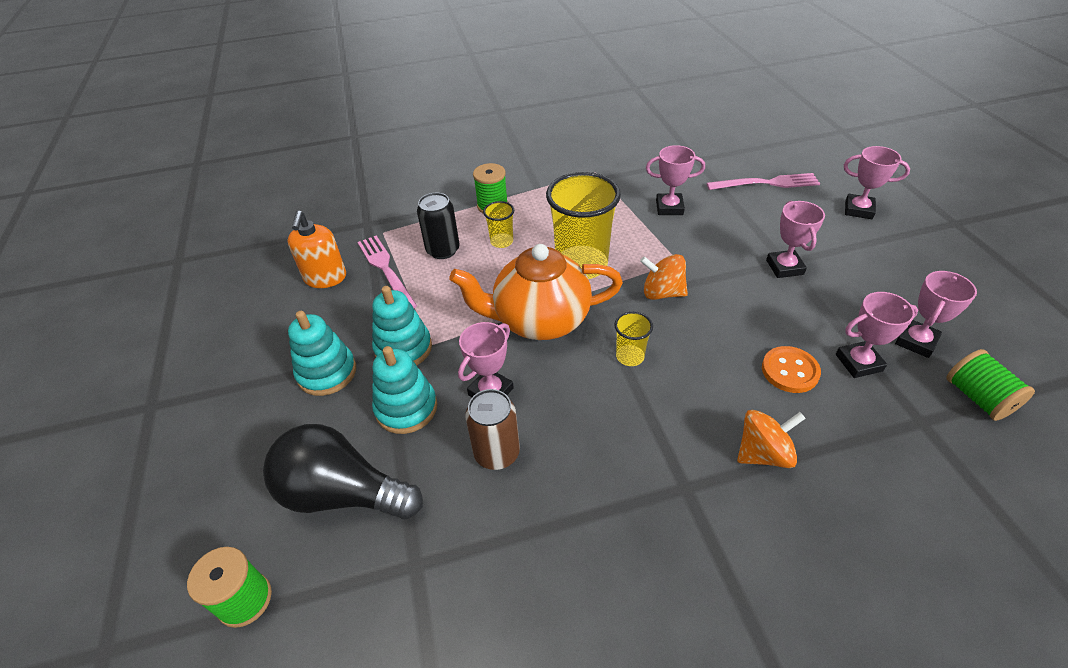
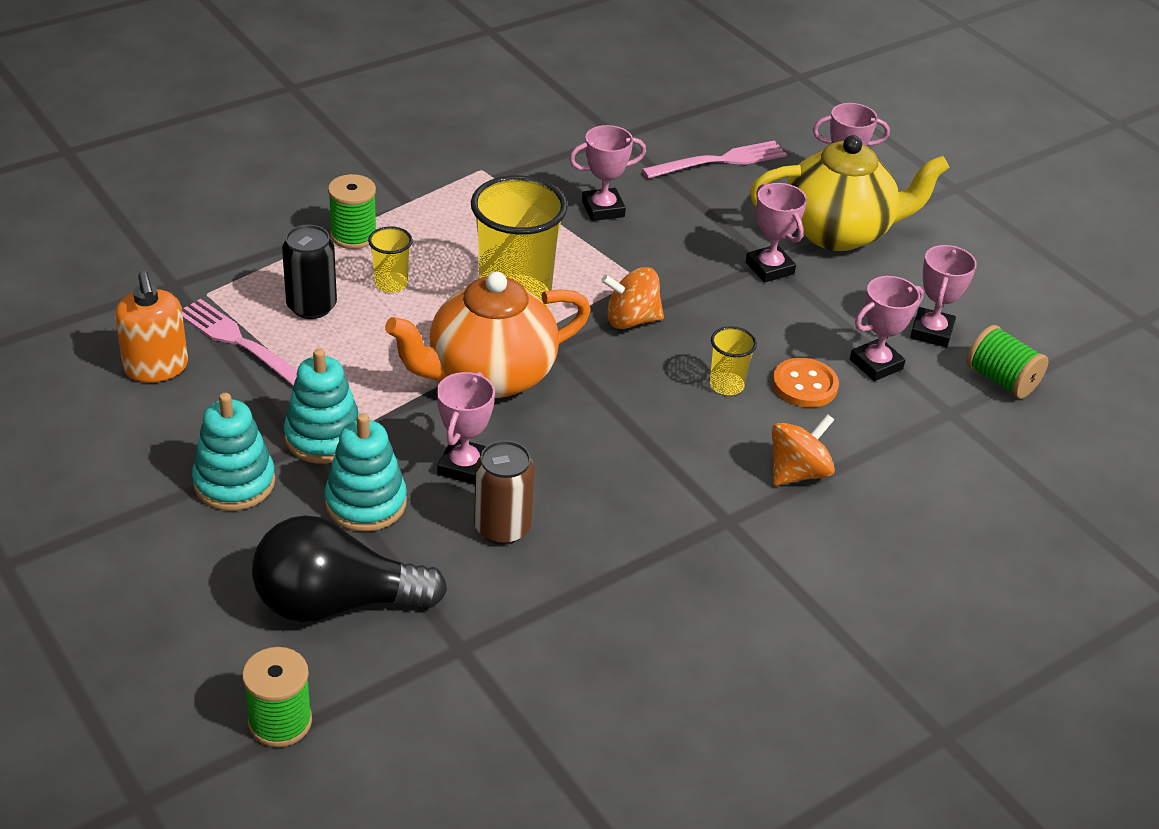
camera: 25 degrees left, 5 degrees down
yellow cup [614,311,653,366] -> yellow cup moved to [710,326,757,395]
none -> yellow teapot [750,135,950,251]

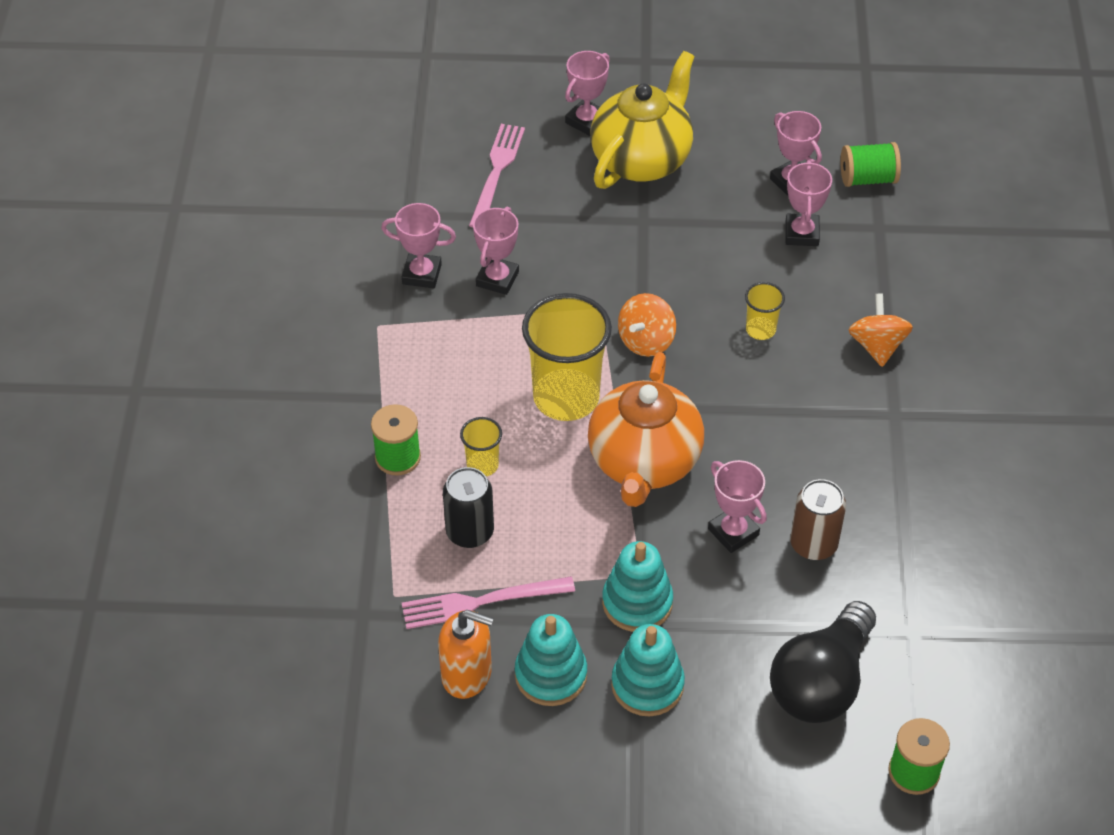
camera: 50 degrees left, 10 degrees up
turquoise stacking toy [324,413,407,531] -> turquoise stacking toy moved to [515,614,587,706]
pink trophy [746,183,807,283] -> pink trophy moved to [381,203,456,288]
orange button [772,358,839,407] -> none

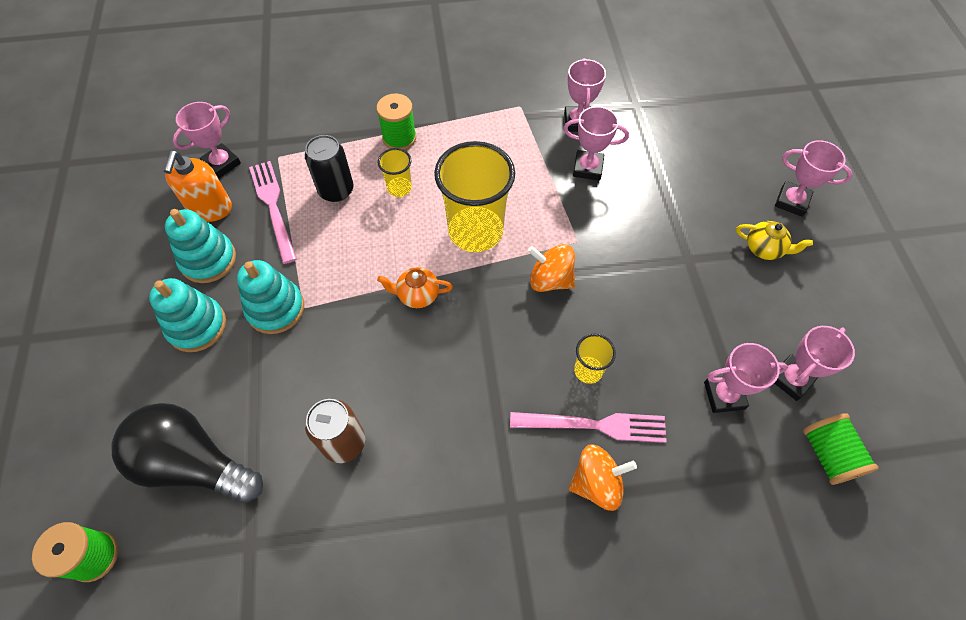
camera: 80 degrees right, 10 degrees up
pink fork [469,124,525,228] -> pink fork moved to [510,412,667,443]
orange teapot [588,352,704,507] -> orange teapot [377,267,453,308], size x0.43
yellow teapot [590,51,695,189] -> yellow teapot [736,221,813,260], size x0.43
pink trophy [708,460,767,553] -> pink trophy moved to [173,102,241,178]

